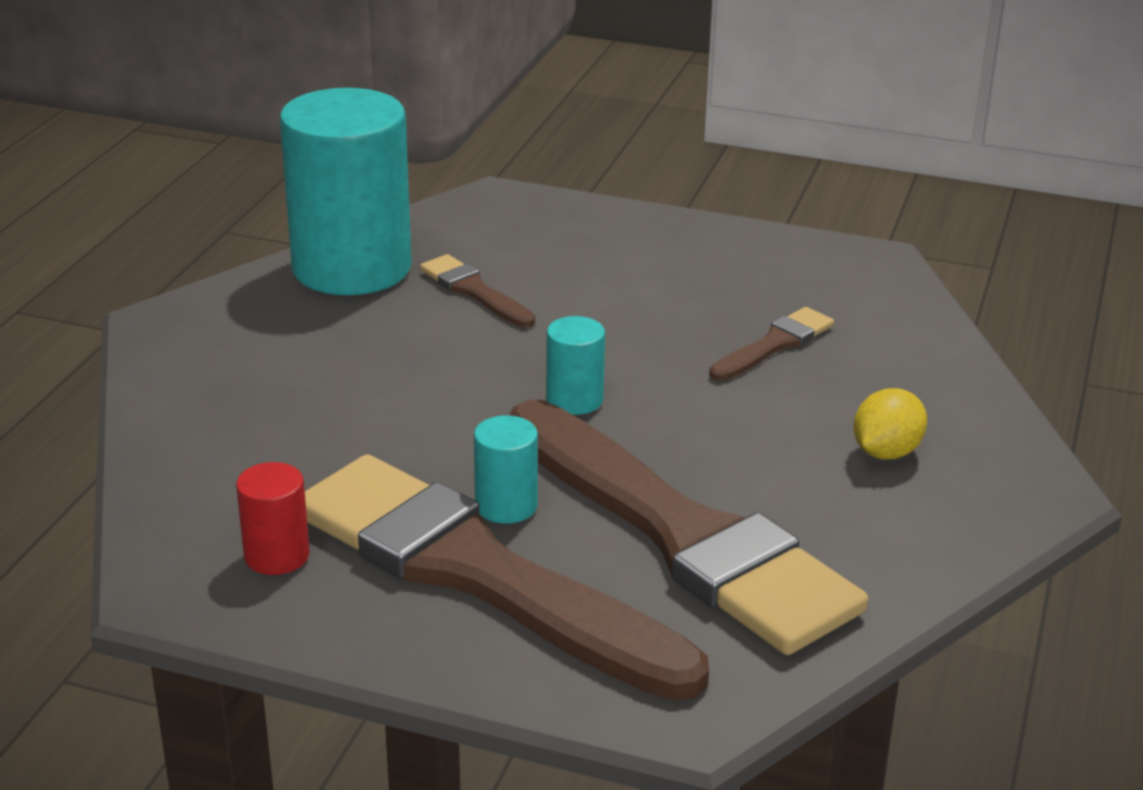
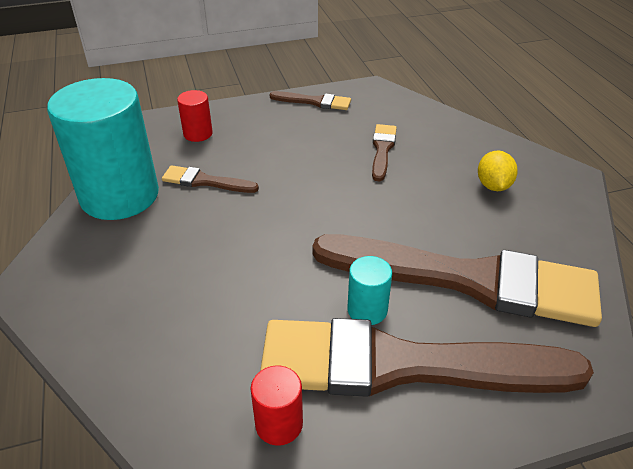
camera: 35 degrees left, 10 degrees up
turquoise cylinder [546,316,605,415] -> none
none -> red cylinder [177,90,213,142]
none -> brown brush [270,91,351,110]

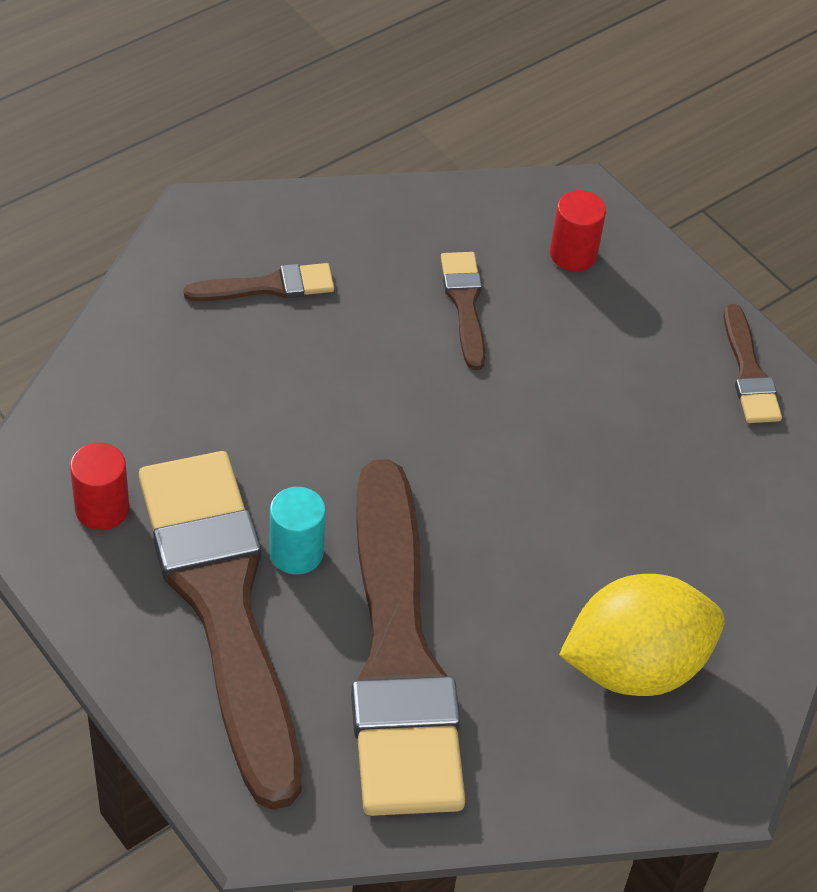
camera: 65 degrees right, 10 degrees up
turquoise cylinder [47,78,159,220] -> none
brown brush [372,124,397,181] -> brown brush moved to [183,263,334,301]
yellow lemon [478,151,518,191] -> yellow lemon [559,574,725,696], size x1.85

